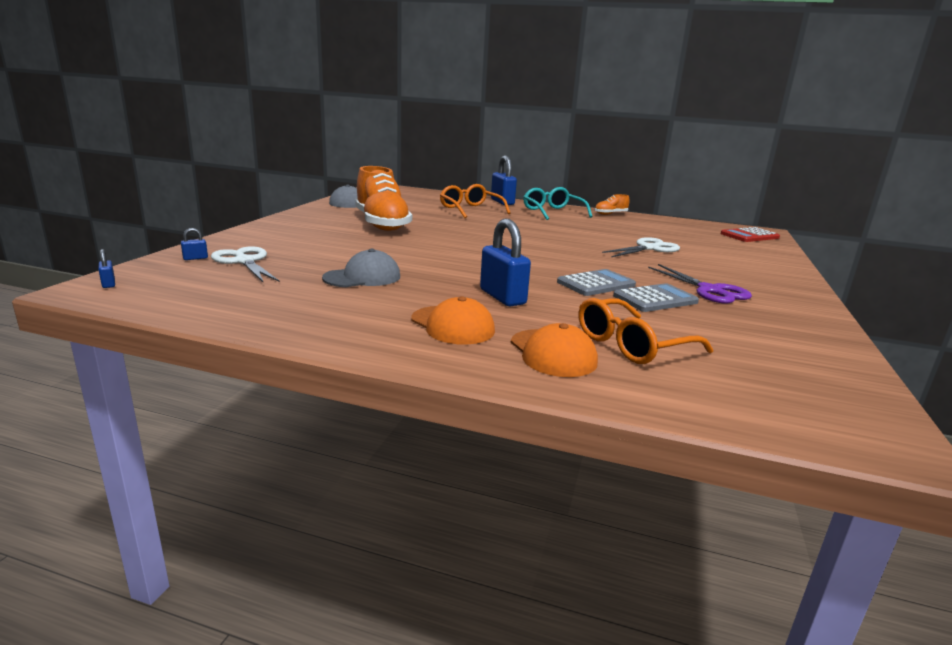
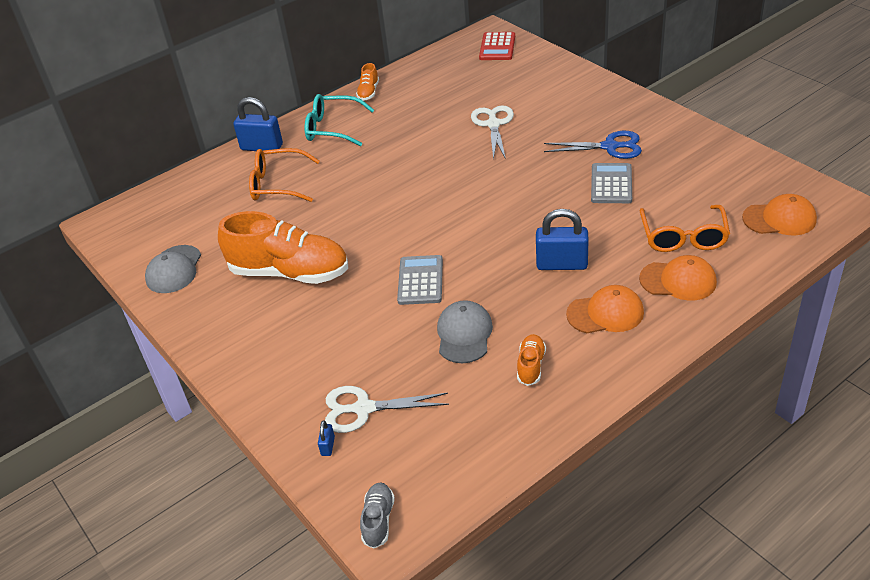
camera: 50 degrees left, 20 degrees up
blue padlock [98,249,115,288] -> grey shoe [360,482,395,549]
grey calculator [557,269,636,296] -> grey calculator moved to [397,255,443,305]
purple scissors [648,264,752,303] -> blue scissors [544,131,642,159]
none -> orange shoe [517,334,546,386]
none -> orange cap [742,194,817,235]

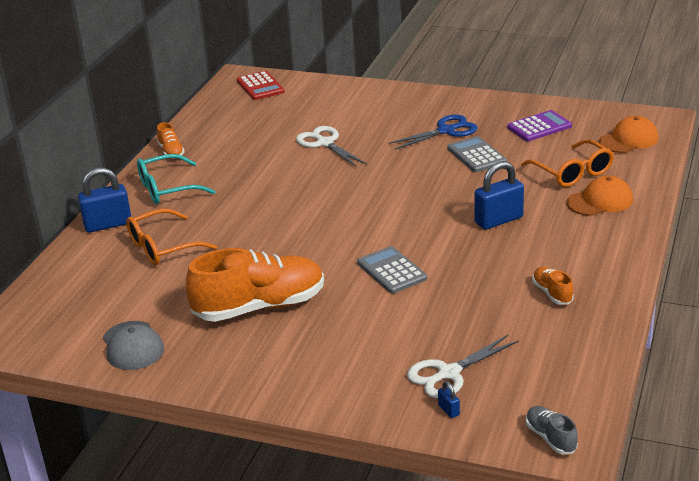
camera: 35 degrees left, 10 degrees down
grey cap [437,300,493,363] -> none
orange cap [566,285,644,333] -> none
none -> purple calculator [507,110,572,141]

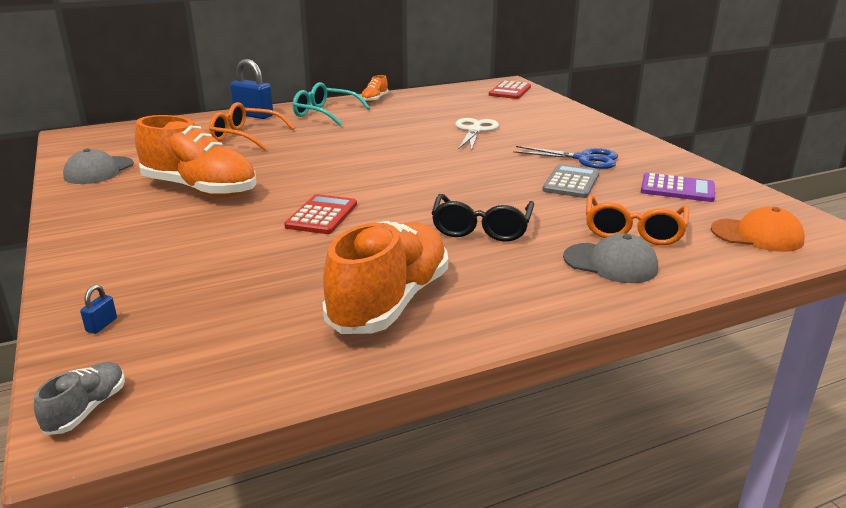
camera: 45 degrees right, 5 degrees down
grey calculator [357,246,427,294] -> red calculator [284,194,357,234]
white scissors [407,335,519,398] -> none
blue padlock [474,161,524,230] -> black glasses [431,194,534,242]
orange shoe [532,266,574,305] -> orange shoe [322,221,448,334], size x2.30
orange cap [566,175,633,216] -> grey cap [563,233,658,283]

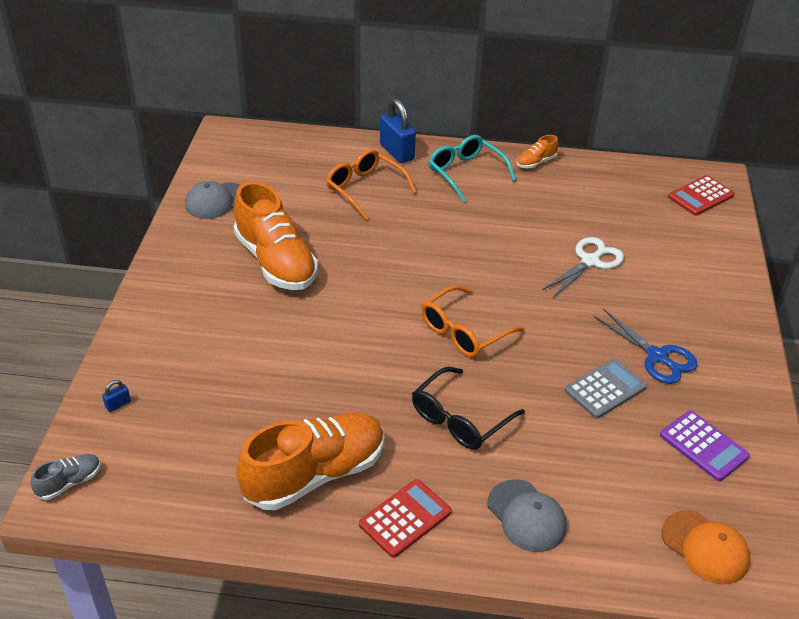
camera: 30 degrees right, 15 degrees up
red calculator [284,194,357,234] -> red calculator moved to [359,479,452,558]
orange glasses [586,195,689,245] -> orange glasses moved to [421,285,525,357]

